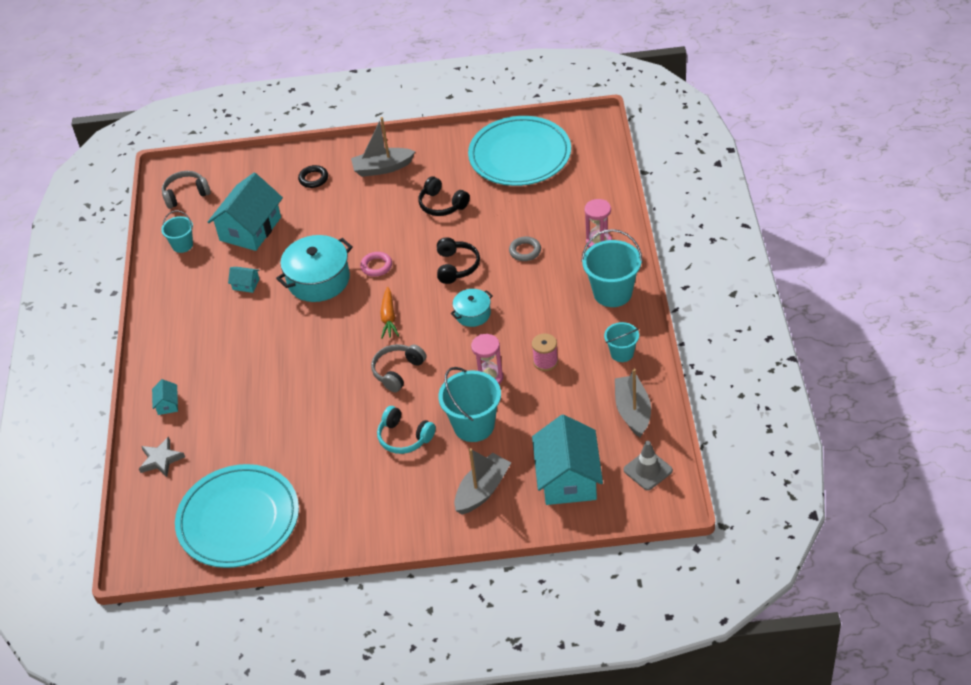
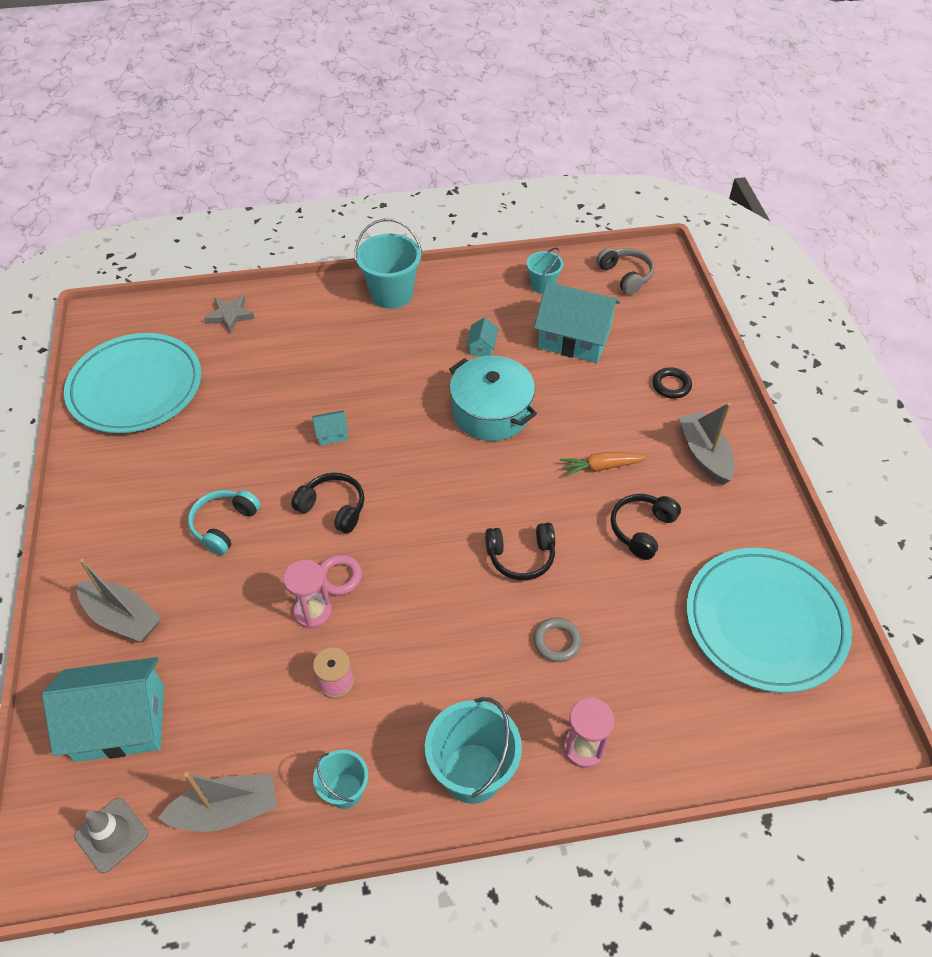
camera: 80 degrees right, 5 degrees up
turquoise house [152,379,178,415] -> turquoise house moved to [312,410,349,445]
pink ring [360,252,392,277] -> pink ring moved to [320,554,362,596]
grey headphones [371,344,426,392] -> black headphones [291,473,364,533]
orange carrot [380,287,399,339] -> orange carrot moved to [560,452,648,477]
turquoise bucket [438,367,501,442] -> turquoise bucket moved to [355,219,422,309]
turquoise pot [451,289,493,327] -> none

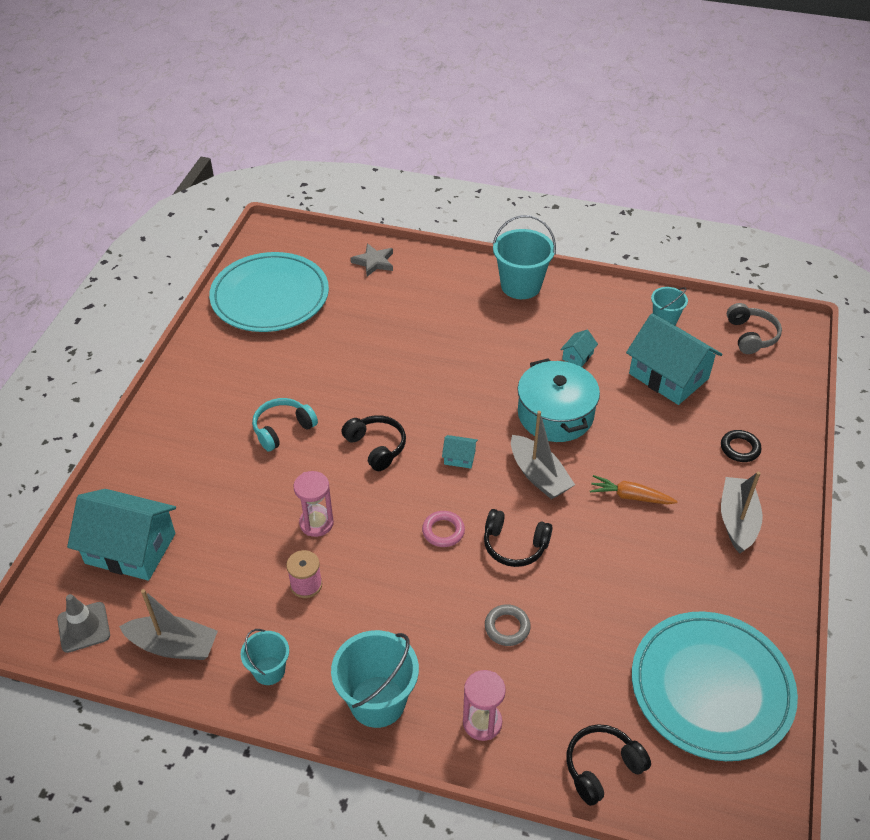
camera: 25 degrees right, 5 degrees down
grey boat [77,559,161,642] -> grey boat moved to [511,411,575,499]
turquoise house [312,410,349,445] -> turquoise house moved to [442,435,478,468]
pink ring [320,554,362,596] -> pink ring moved to [422,511,465,547]
black headphones [611,494,681,560] -> black headphones moved to [566,724,651,806]

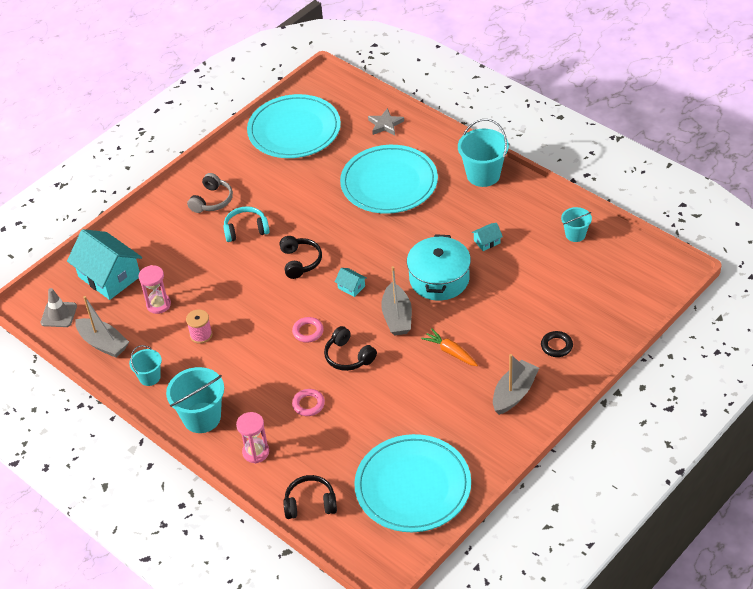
camera: 30 degrees right, 0 degrees up
pink hourglass [294,471,334,537] -> pink hourglass moved to [139,265,171,314]
grey ring [485,604,531,646] -> pink ring [292,389,325,416]
turquoise house [626,314,722,405] -> none
grey headphones [727,303,782,354] -> grey headphones moved to [187,173,233,213]
none -> turquoise plate [340,145,438,214]

